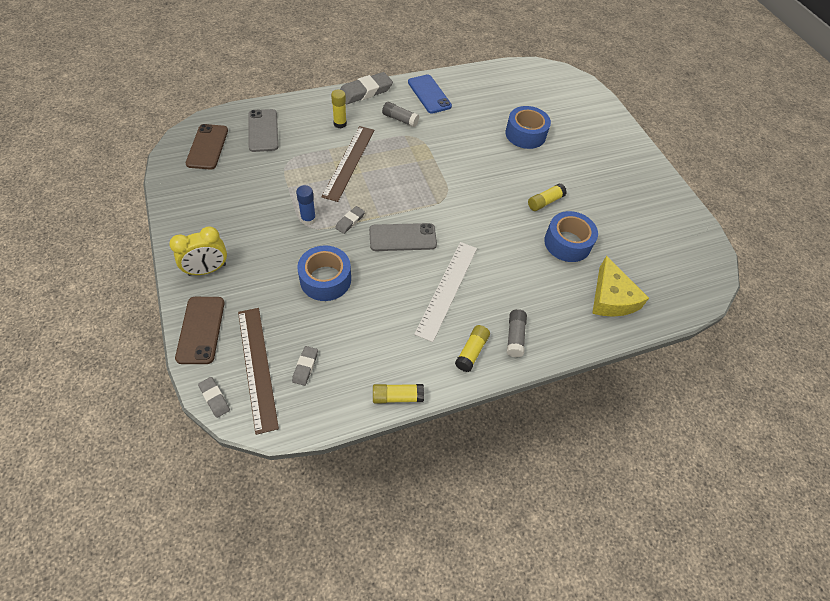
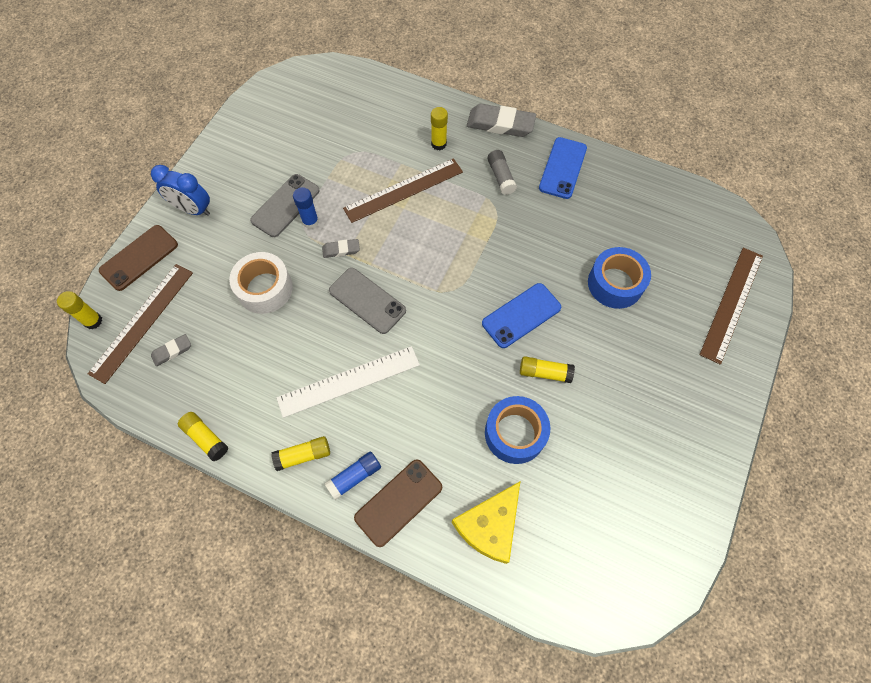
camera: 50 degrees right, 10 degrees up
yellow clock [169,226,227,276] -> blue clock [151,165,210,216]
brown phone [185,124,228,170] -> brown phone moved to [354,460,442,547]
grey eraser [198,377,230,418] -> yellow glue stick [57,291,103,329]
grey phone [249,109,278,152] -> grey phone moved to [250,174,320,237]
blue tape [297,245,351,301] -> white tape [229,252,293,314]
grey glue stick [507,309,527,357] -> blue glue stick [324,451,381,500]
none -> blue phone [482,283,561,348]
none -> brown ruler [699,248,763,365]

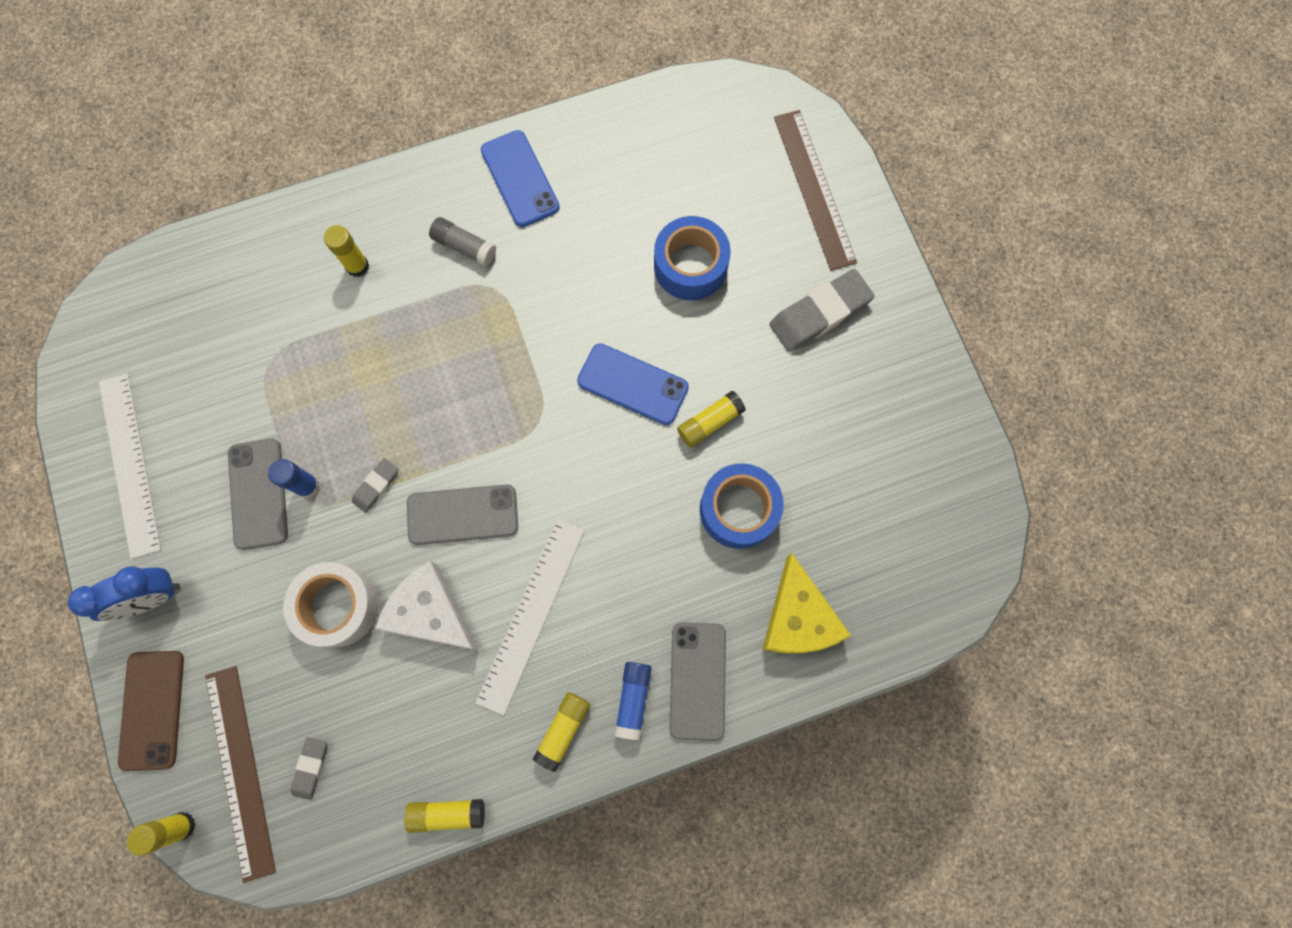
camera: 45 degrees left, 10 degrees up
brown ruler [343,158,463,223] -> none
brown phone [354,460,442,547] -> grey phone [669,622,726,741]
grey eraser [467,104,536,137] -> grey eraser moved to [770,269,875,352]
blue phone [482,283,561,348] -> blue phone turned 75 degrees counterclockwise [577,343,689,425]
none -> white ruler [99,374,161,559]
none -> white cheese [375,561,478,650]

